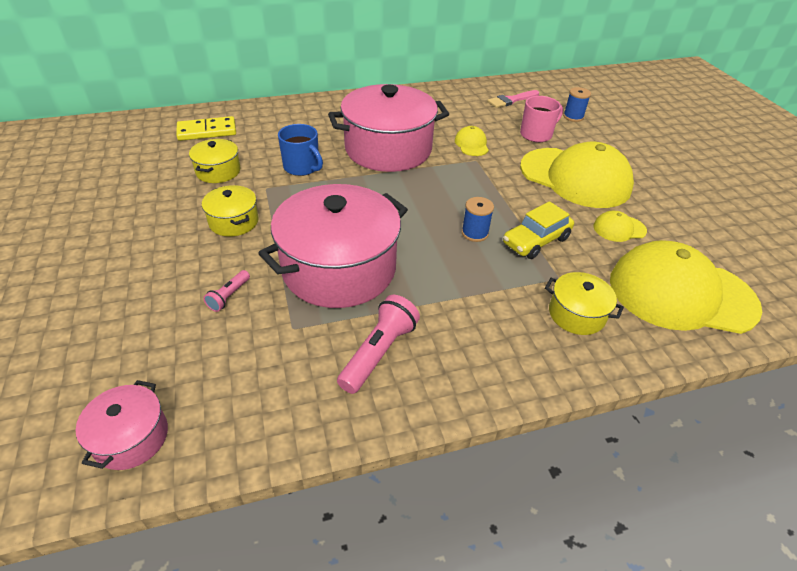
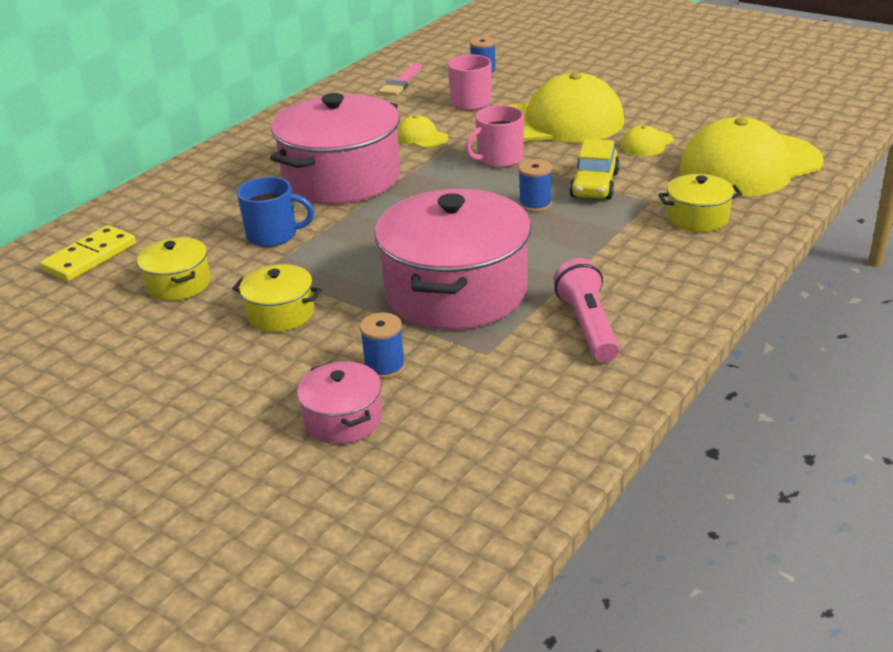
camera: 35 degrees left, 10 degrees down
pink pot [76,380,168,470] -> pink pot moved to [297,362,382,444]
pink flashlight [203,270,250,312] -> blue spool [360,312,405,379]
none -> pink mug [465,105,524,168]

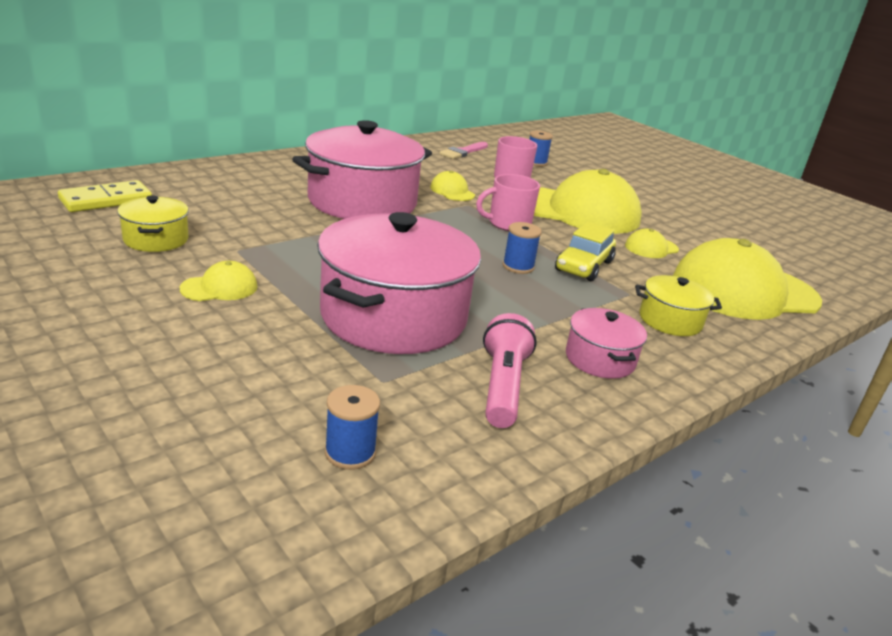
camera: 10 degrees right, 5 degrees down
yellow pot [232,264,322,332] -> yellow cap [180,261,257,301]
blue mug [237,177,314,247] -> none
pink pot [297,362,382,444] -> pink pot moved to [566,308,647,379]
blue spool [360,312,405,379] -> blue spool moved to [325,385,380,470]

